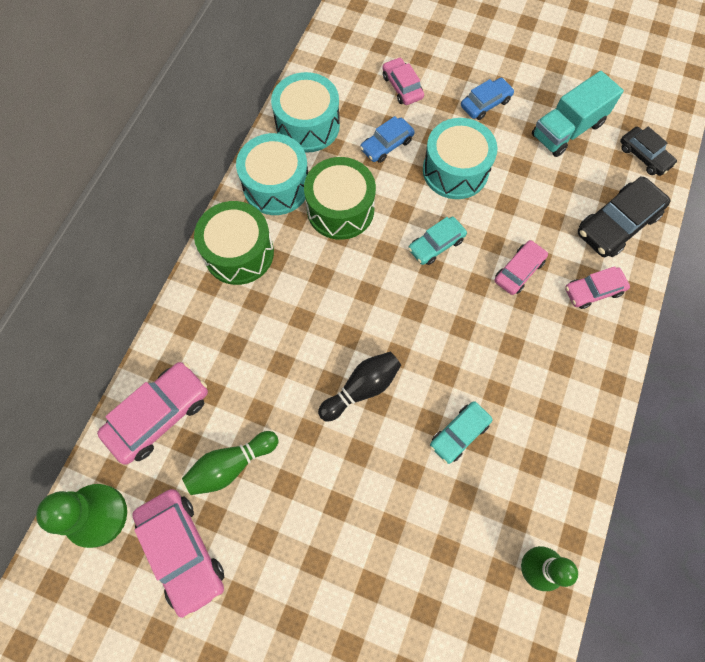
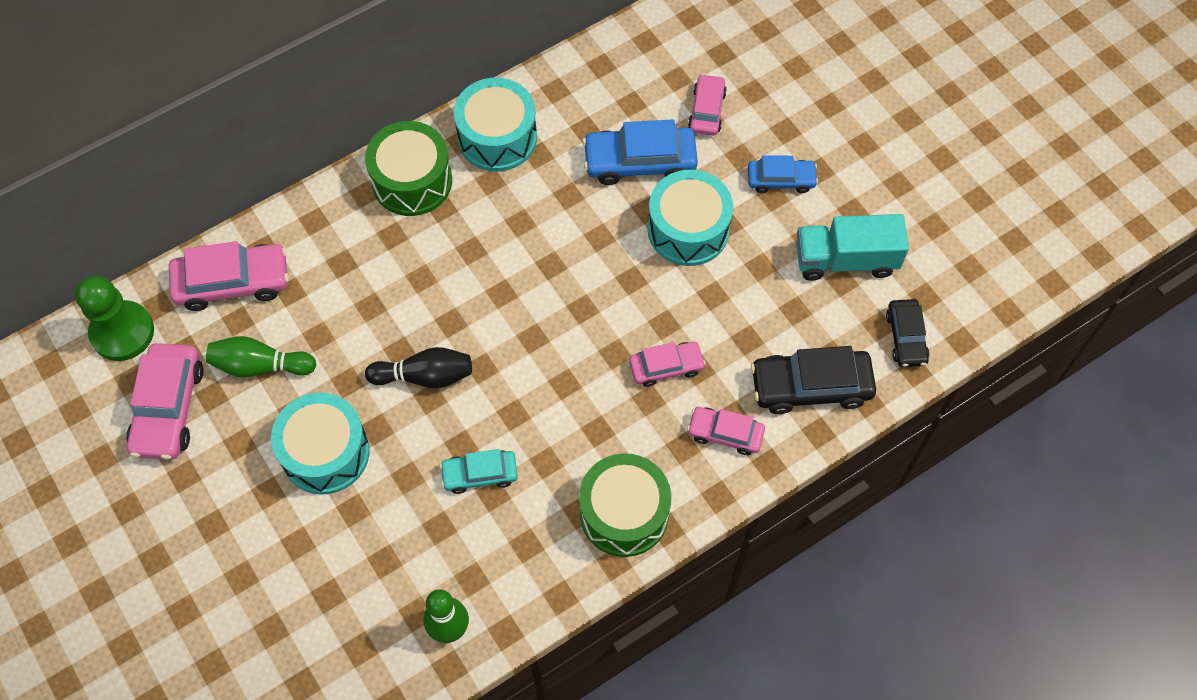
camera: 35 degrees right, 5 degrees down
turquoise drum [271,72,340,153] -> turquoise drum moved to [271,392,369,495]
green drum [304,157,376,240] -> green drum moved to [579,453,671,557]
blue car [360,116,415,163] -> blue car [582,119,698,185], size x1.64
turquoise car [408,217,467,265] -> none

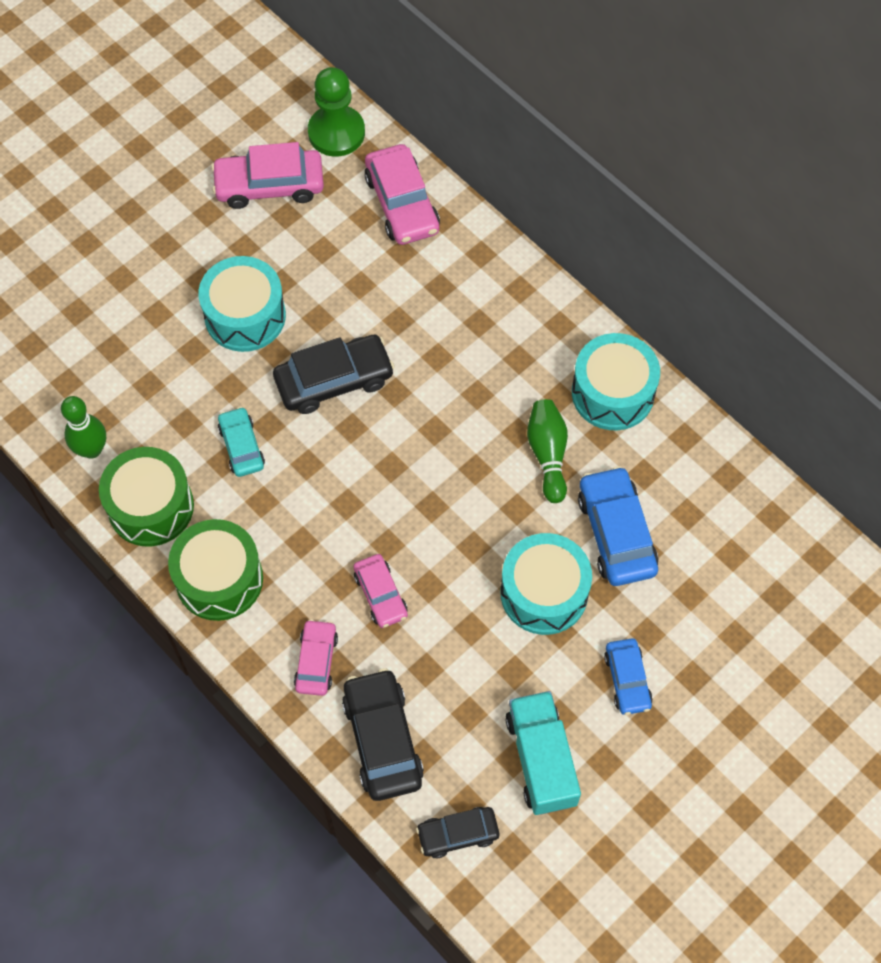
camera: 80 degrees right, 0 degrees up
green bowling pin [206,336,316,377] -> green bowling pin moved to [527,399,568,503]
green drum [365,121,452,216] -> green drum moved to [99,447,194,547]
black bowling pin [365,347,472,388] -> black car [273,335,395,414]
pink car [688,74,727,136] -> none

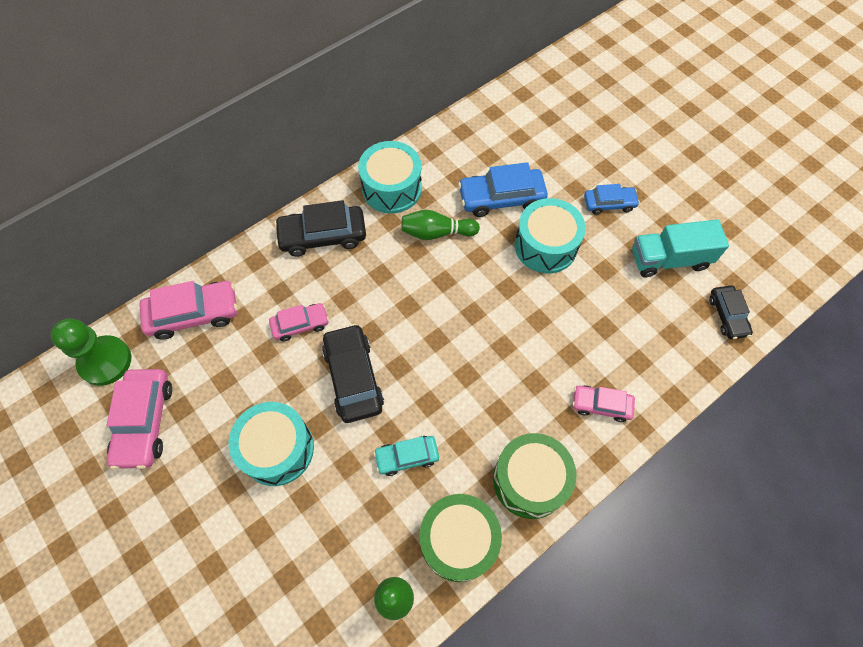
camera: 85 degrees left, 0 degrees up
black car [342,668,424,801] -> black car moved to [274,200,366,257]
pink car [354,554,408,628] -> pink car moved to [269,303,329,341]

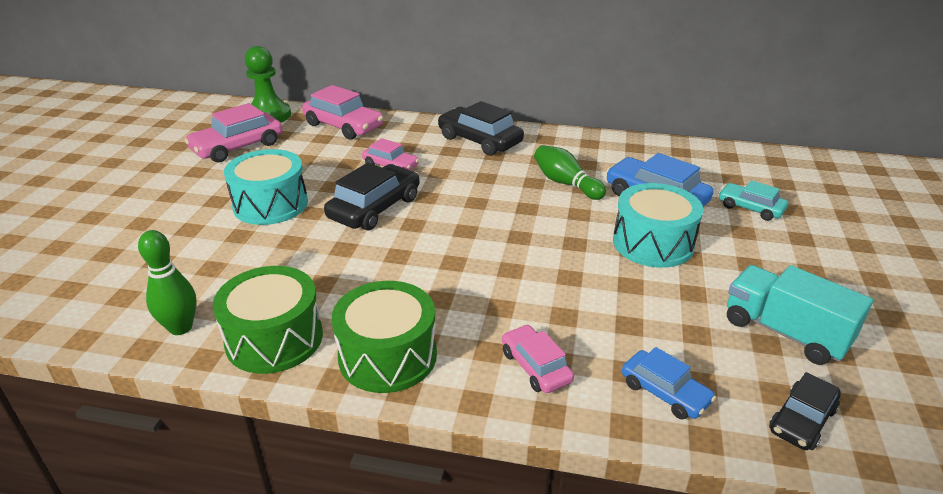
camera: 50 degrees right, 30 degrees down
turquoise drum [358,141,422,214] -> none
turquoise car [374,436,439,476] -> turquoise car moved to [719,180,788,221]
blue car [584,184,640,215] -> blue car moved to [622,347,716,419]

